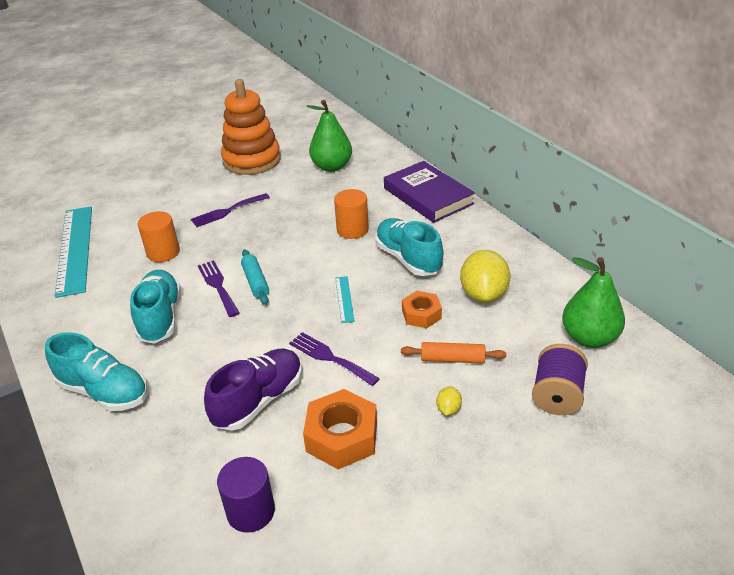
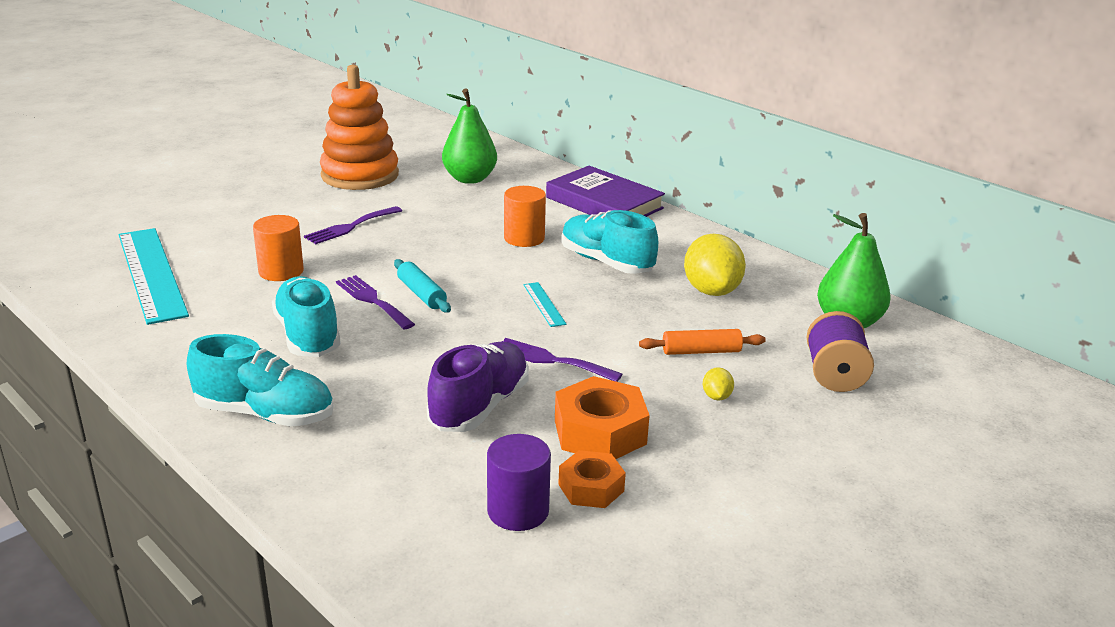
camera: 15 degrees left, 10 degrees down
orange nut [402,291,442,328] -> orange nut moved to [558,450,626,508]

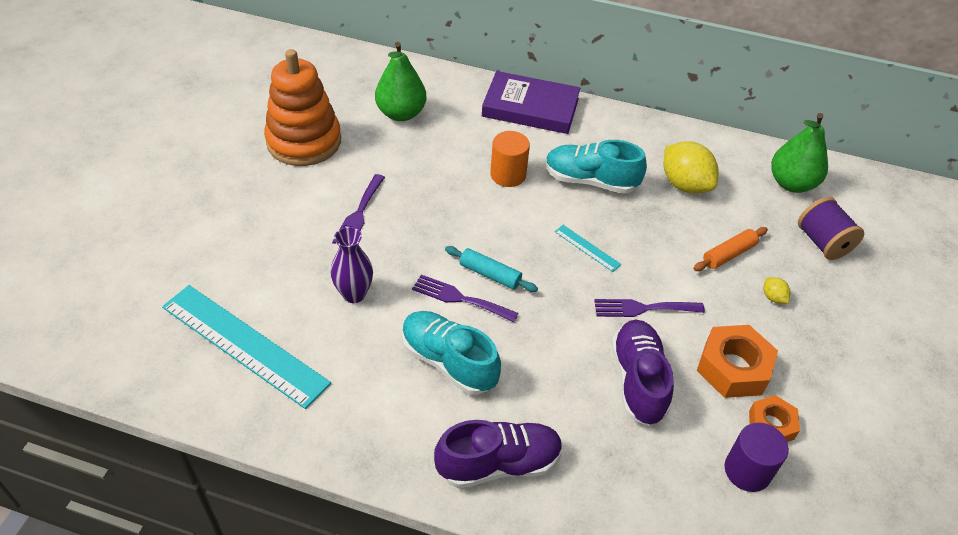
camera: 30 degrees left, 20 degrees up
turquoise shoe [187,334,334,427] -> purple shoe [434,420,563,488]
orange cylinder [253,215,304,281] -> purple vase [331,227,373,303]

